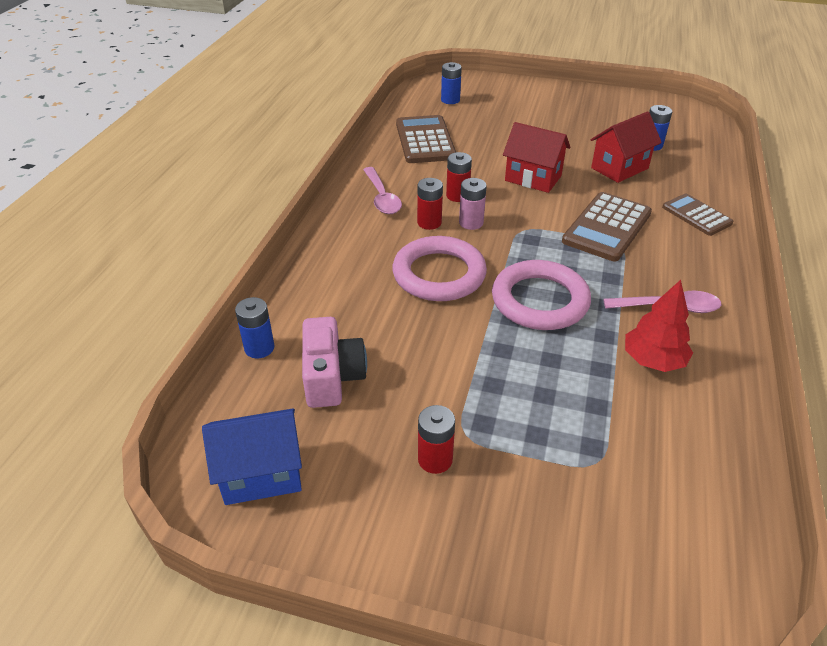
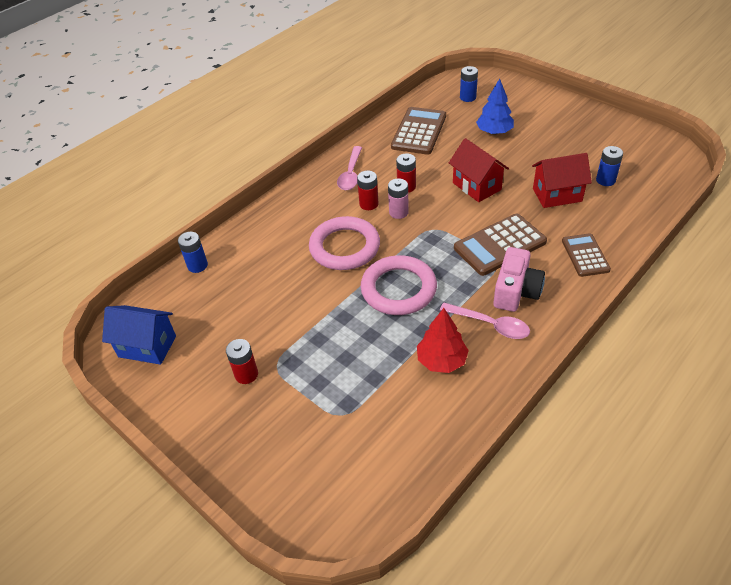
camera: 30 degrees right, 5 degrees up
pink camera [302,317,367,408] -> pink camera moved to [493,247,545,312]
none -> blue tree [476,78,514,135]

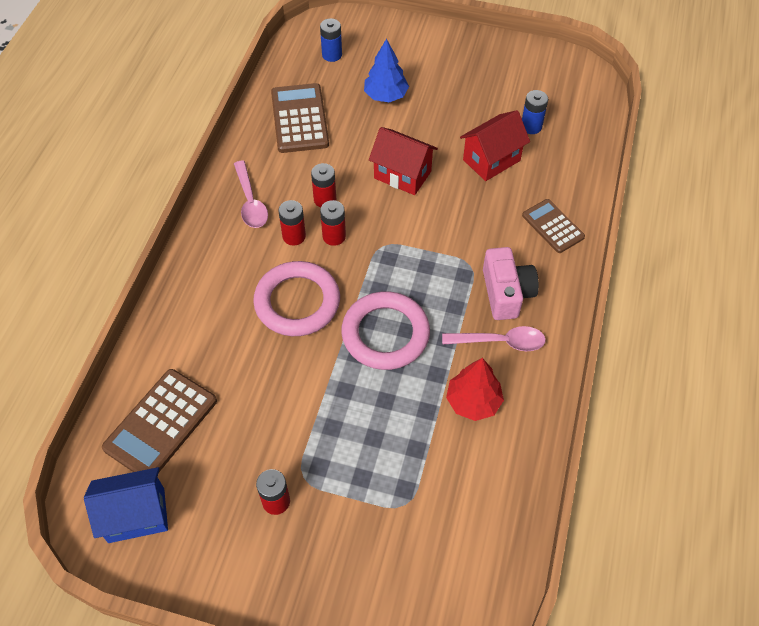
camera: 30 degrees left, 10 degrees up
blue battery [178,232,208,273] -> none
pink battery [388,179,409,219] -> red battery [320,200,346,246]
brown calculator [454,214,547,276] -> brown calculator moved to [102,369,217,472]

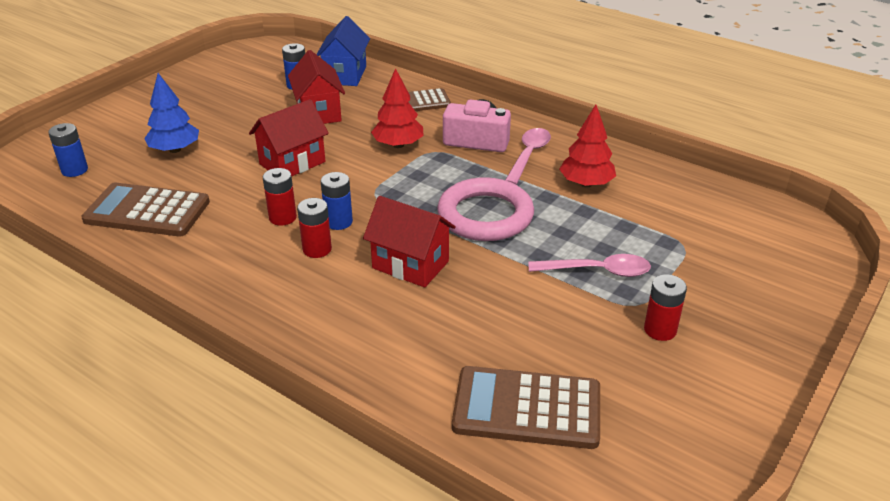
camera: 70 degrees left, 20 degrees down
blue house [84,467,168,543] -> blue house moved to [316,16,370,86]
brown calculator [102,369,217,472] -> brown calculator turned 135 degrees clockwise [452,366,600,449]
pink spoon [234,161,268,228] -> pink spoon moved to [528,254,651,277]
pink ring [253,261,340,336] -> red house [363,196,456,288]
red battery [320,200,346,246] -> blue battery [321,172,353,230]
none -> red tree [371,68,424,148]

